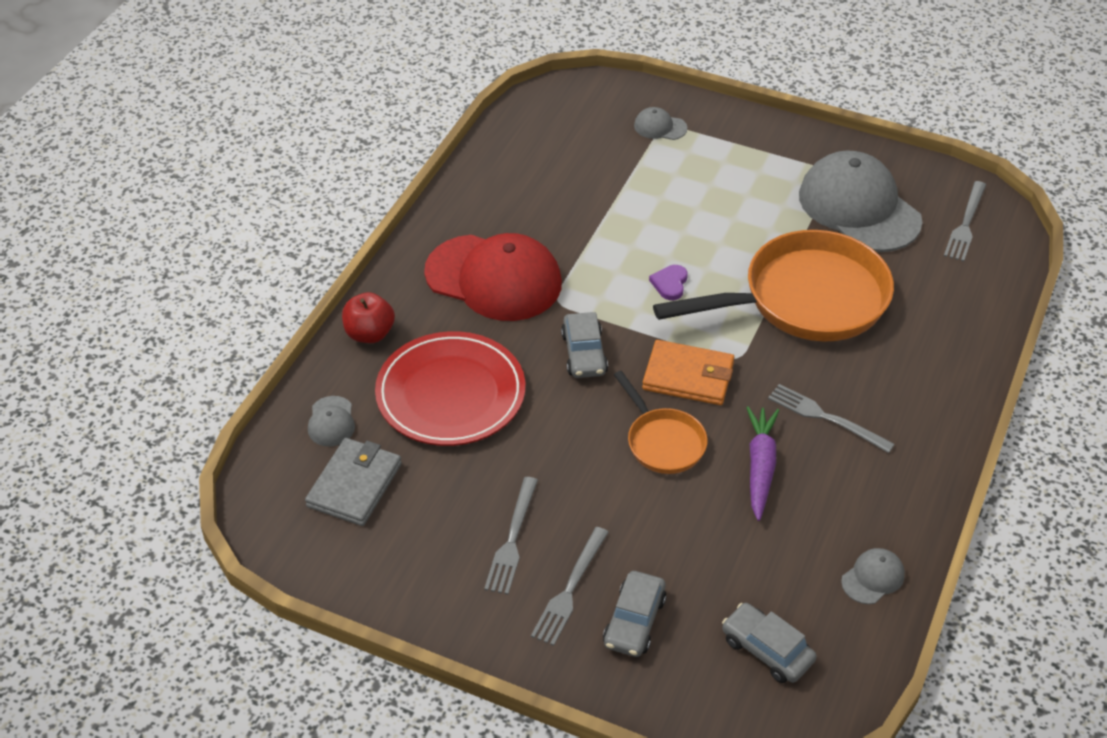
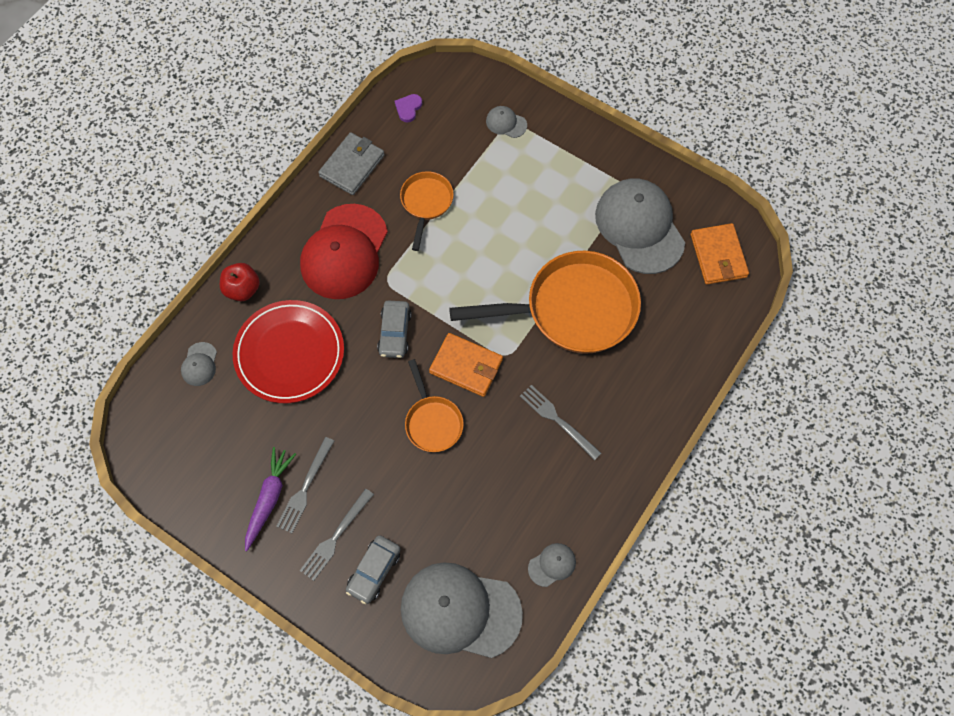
camera: 10 degrees right, 20 degrees up
grey wallet [305,438,402,526] -> grey wallet moved to [318,132,385,195]
red cap [424,233,562,321] -> red cap turned 75 degrees clockwise [300,204,388,299]
purple heart [649,265,688,300] -> purple heart moved to [395,94,422,122]
grey car [722,603,817,683] -> grey cap [401,562,523,658]
purple carrot [746,407,779,521] -> purple carrot moved to [245,447,296,551]
grey fork [944,181,986,262] -> orange wallet [691,223,749,284]
none -> orange pan [400,171,454,251]

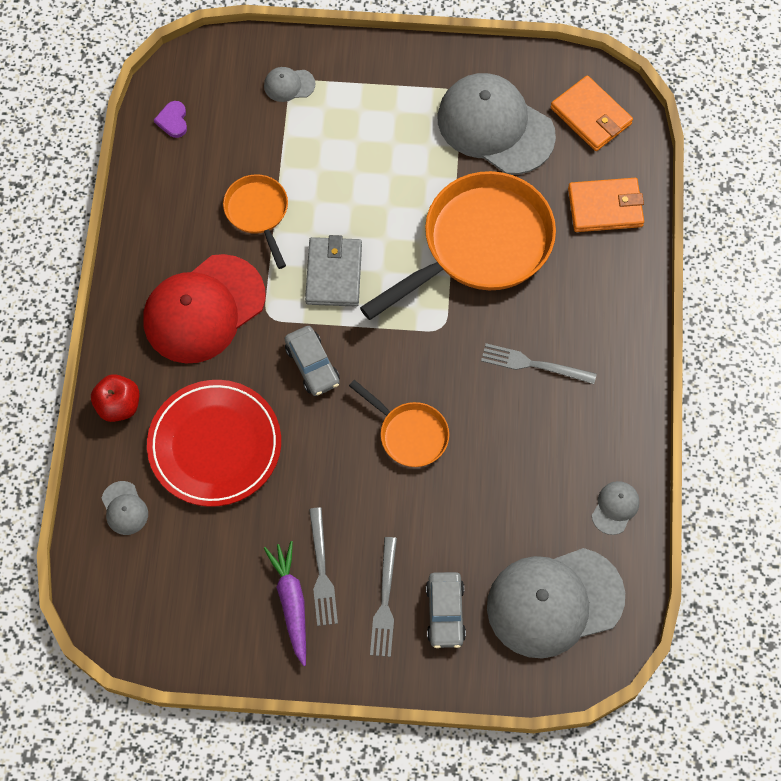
camera: 30 degrees left, 0 degrees up
red cap [300,204,388,299] -> red cap turned 60 degrees clockwise [144,254,265,363]
grey wallet [318,132,385,195] -> grey wallet moved to [305,235,362,307]
orange wallet [429,333,503,397] -> orange wallet moved to [568,178,644,232]

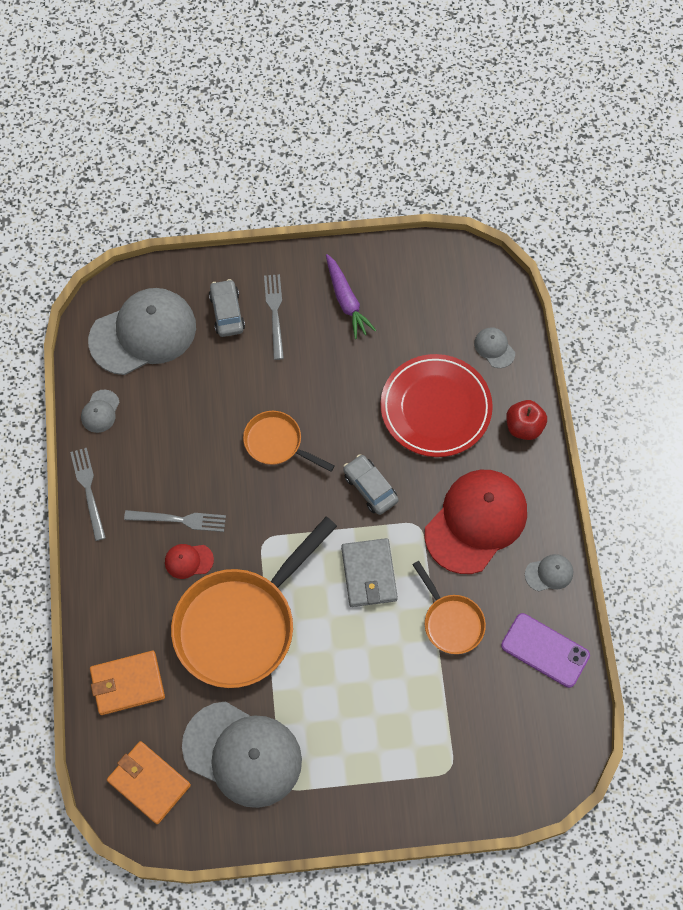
camera: 170 degrees right, 0 degrees up
purple heart [154,101,187,138] -> none
grey cap [264,67,315,102] -> grey cap moved to [525,554,573,591]
grey fork [309,508,338,626] -> grey fork moved to [70,448,106,541]
none -> red cap [165,544,214,579]
none -> purple phone [501,613,590,688]

